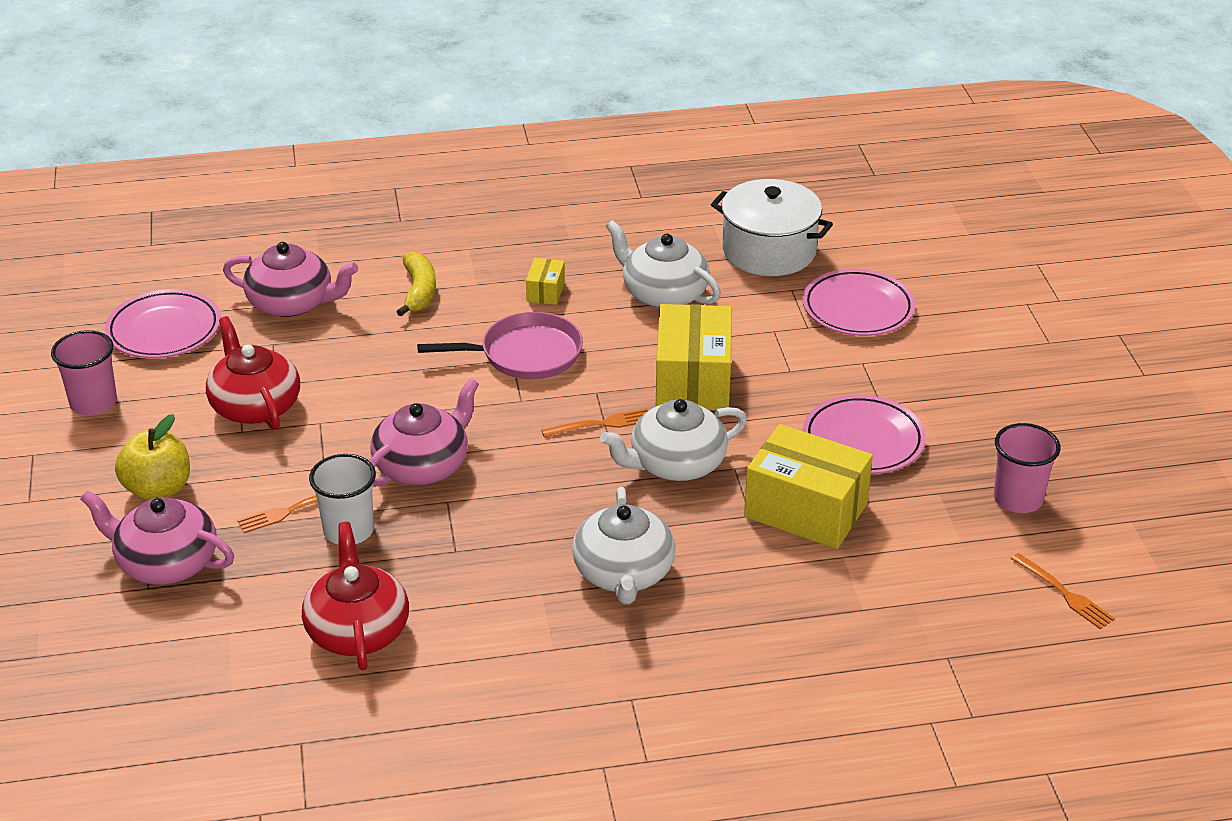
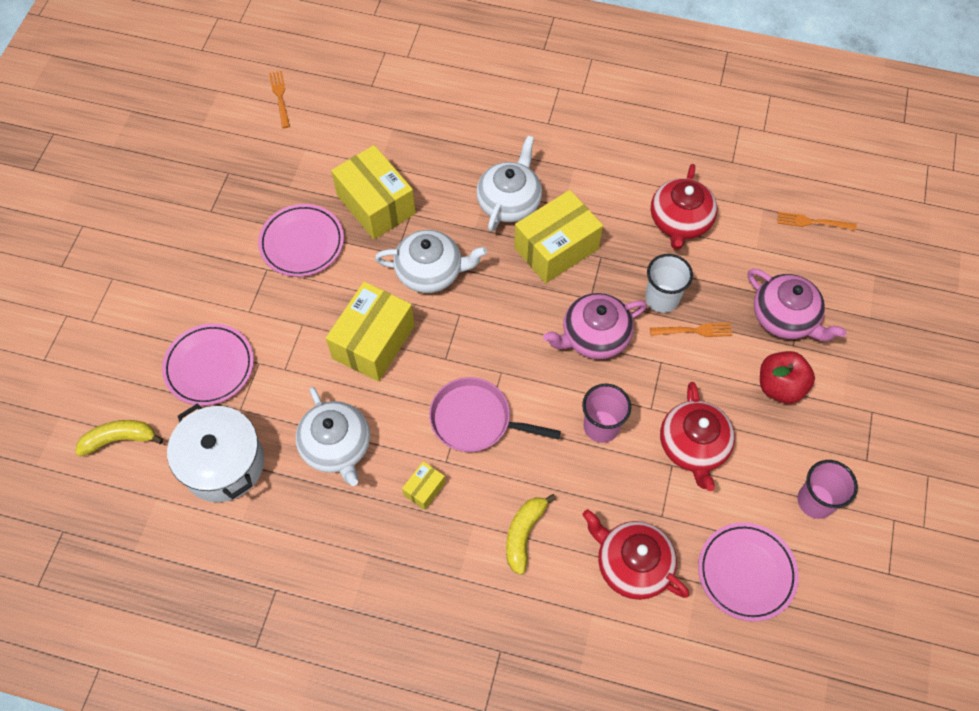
camera: 155 degrees left, 25 degrees up
yellow apple [115,414,190,501] -> red apple [760,351,815,404]
pink teapot [223,242,358,317] -> red teapot [582,509,689,600]
orange fork [542,408,648,437] -> orange fork moved to [777,212,857,230]
pink cup [994,423,1061,513] -> pink cup moved to [582,384,631,443]
none -> yellow banana [76,420,163,456]
none -> yellow box [514,190,603,283]

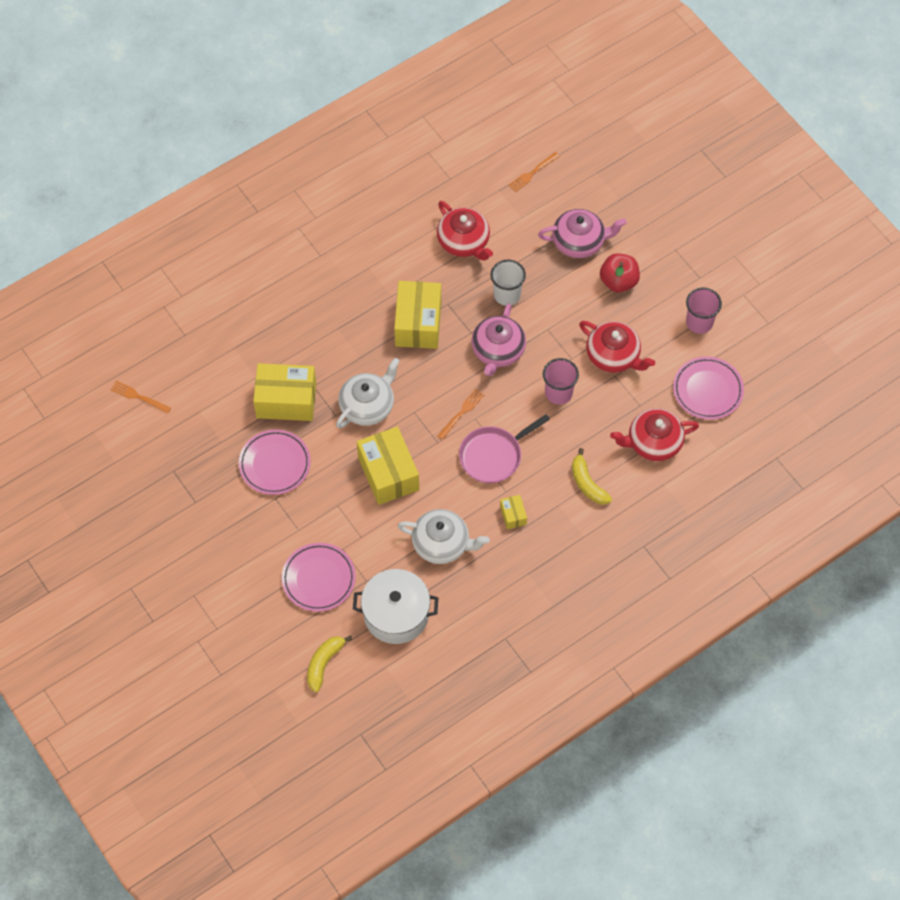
camera: 50 degrees left, 0 degrees up
white teapot [476,136,542,232] -> none
orange fork [650,323,732,337] -> orange fork moved to [437,389,484,440]

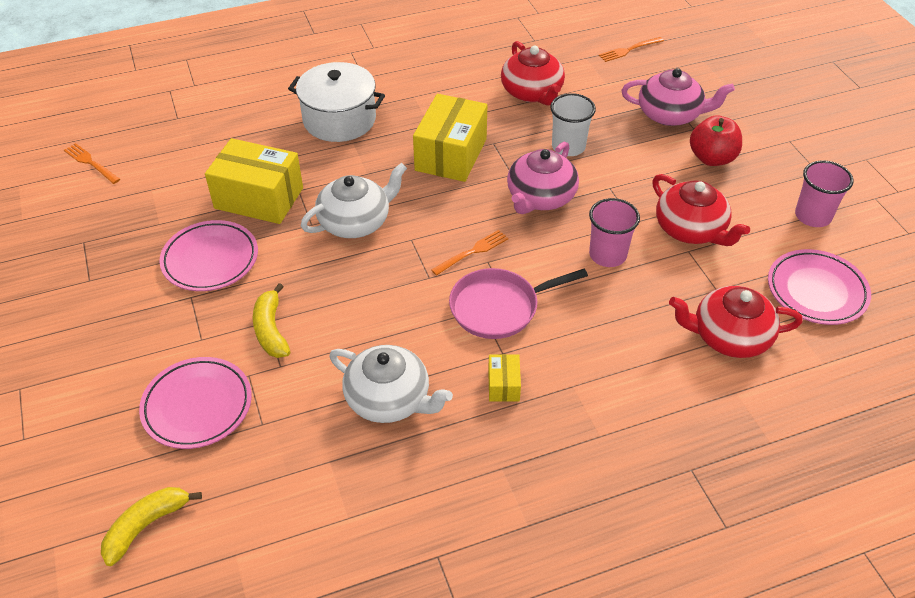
camera: 15 degrees right, 15 degrees down
white pot [353,569,439,644] -> white pot moved to [288,62,385,142]
yellow box [357,427,419,505] -> none
yellow banana [572,448,612,505] -> yellow banana moved to [253,283,290,358]

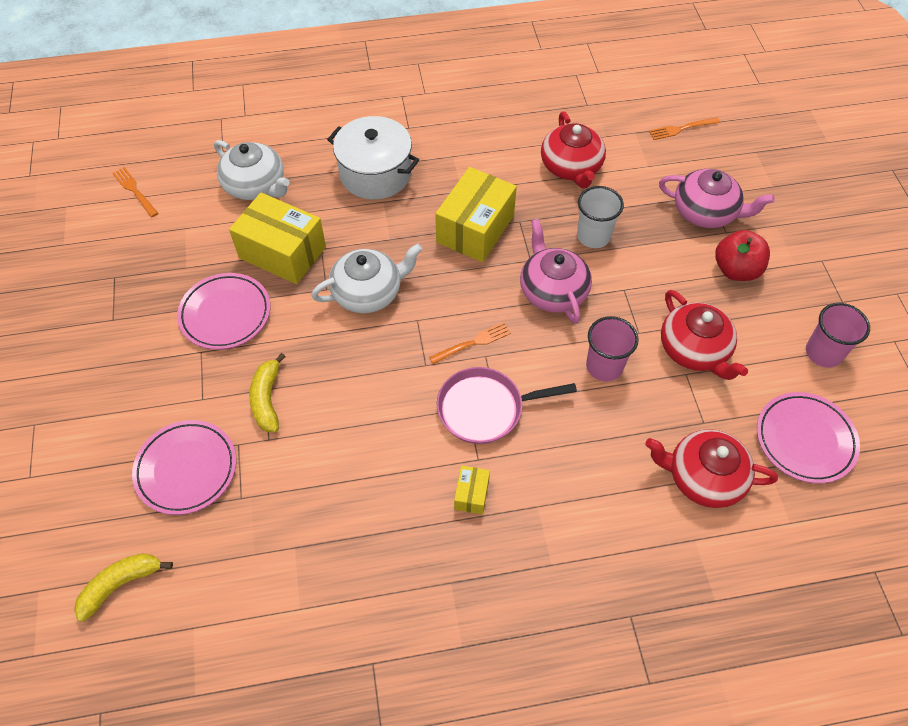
camera: 10 degrees right, 10 degrees up
white teapot [329,345,453,423] -> white teapot moved to [214,140,290,200]
pink teapot [507,141,579,214] -> pink teapot turned 120 degrees clockwise [520,219,592,324]

